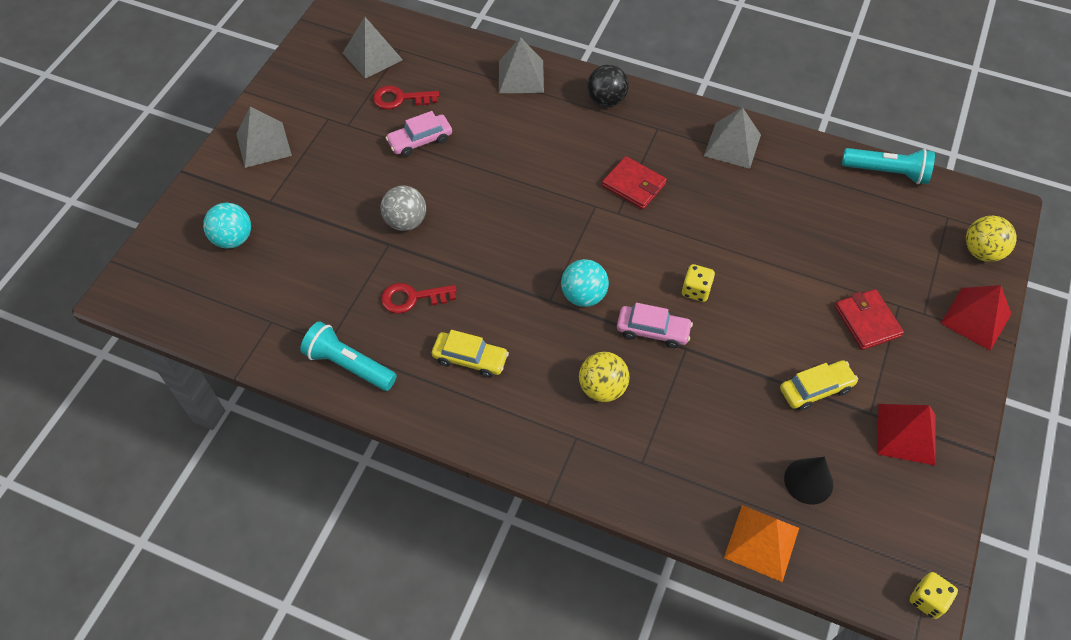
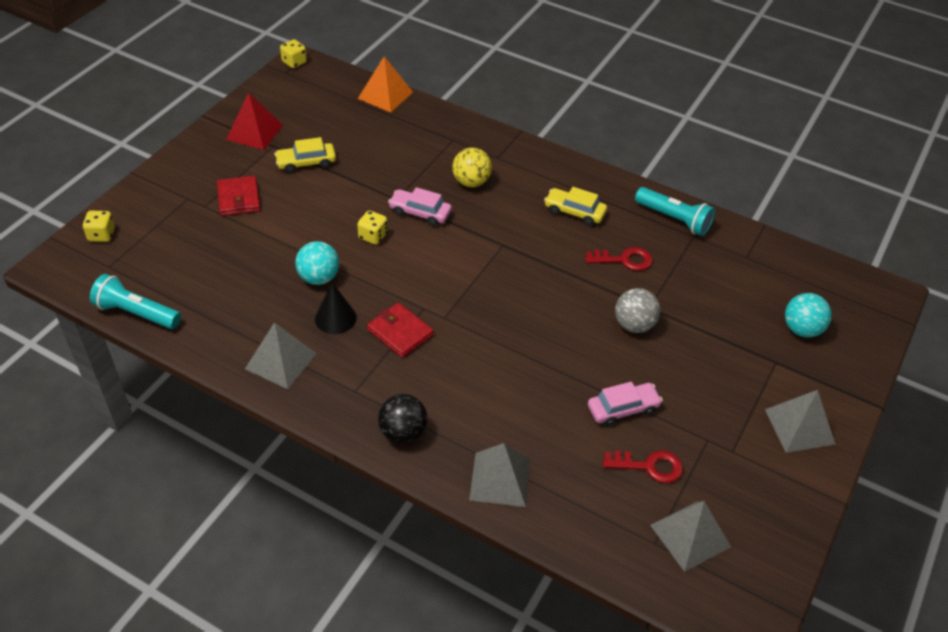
camera: 175 degrees left, 10 degrees down
turquoise ball [561,259,609,307] -> turquoise ball moved to [295,241,339,285]
black cone [784,456,833,505] -> black cone moved to [315,283,357,334]
red pyramid [940,285,1011,351] -> none
yellow ball [966,216,1016,262] -> yellow dice [83,211,115,242]

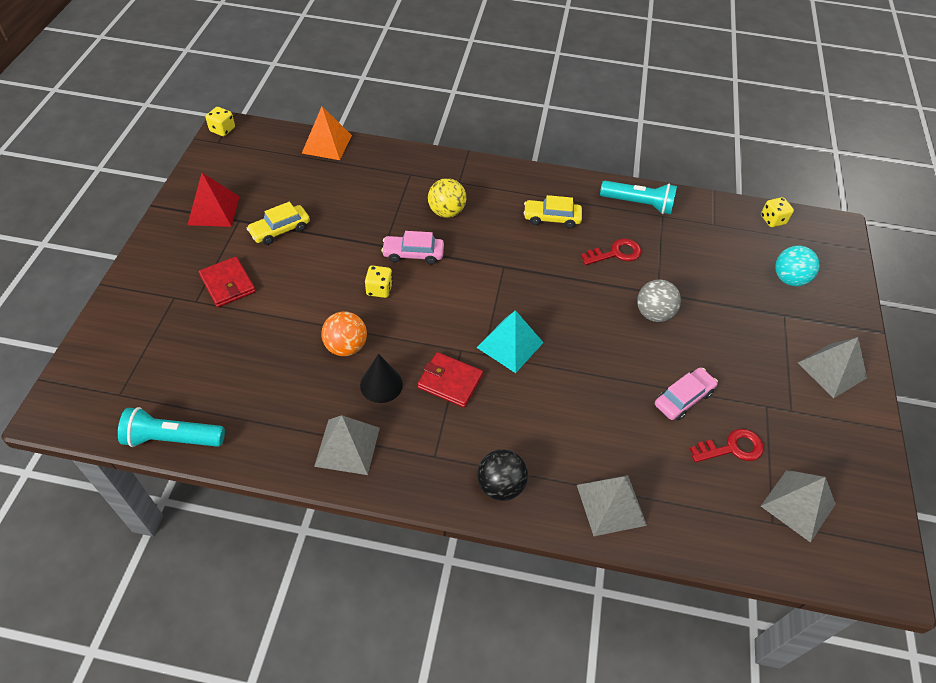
camera: 20 degrees left, 5 degrees up
yellow dice [83,211,115,242] -> yellow dice moved to [761,197,794,227]
turquoise ball [295,241,339,285] -> orange ball [321,312,367,356]
none -> turquoise pyramid [476,310,544,373]

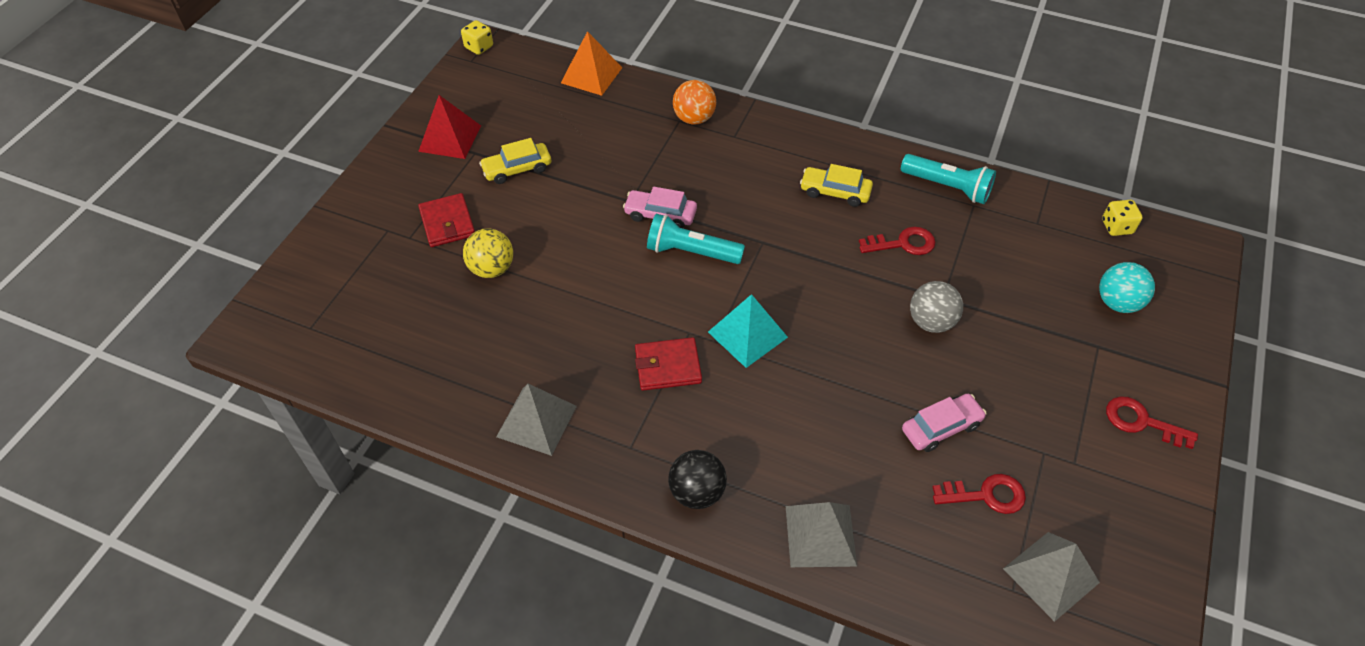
camera: 15 degrees right, 0 degrees up
turquoise flashlight [118,407,225,447] -> turquoise flashlight moved to [647,214,745,264]
orange ball [321,312,367,356] -> orange ball moved to [673,80,716,125]
black cone [360,354,403,403] -> none
yellow dice [365,266,393,298] -> none
red wallet [417,352,483,408] -> red wallet turned 45 degrees counterclockwise [635,337,702,391]
yellow ball [428,178,466,218] -> yellow ball moved to [463,228,513,278]
grey pyramid [798,337,867,398] -> red key [1106,396,1198,449]

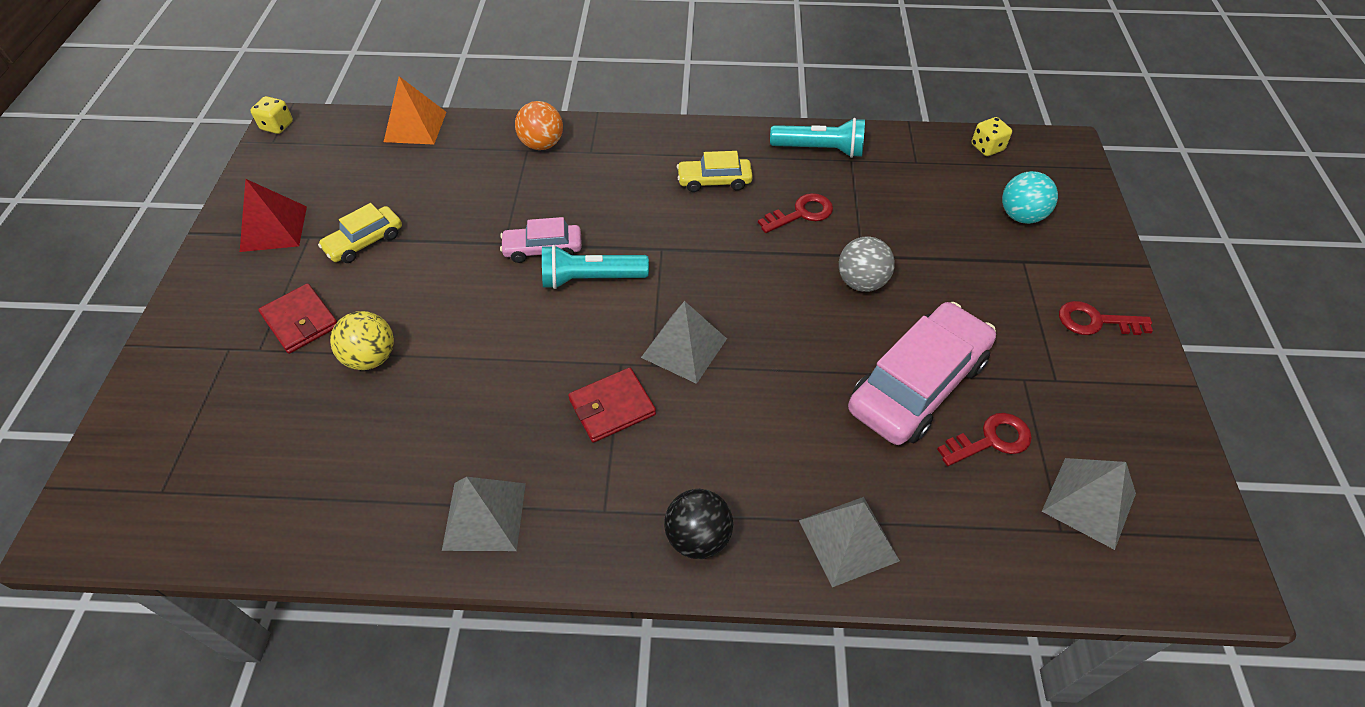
camera: 20 degrees left, 0 degrees up
turquoise pyramid [708,294,788,368] -> grey pyramid [641,301,727,384]
pink car [902,394,987,452] -> pink car [848,302,996,445], size x1.93

